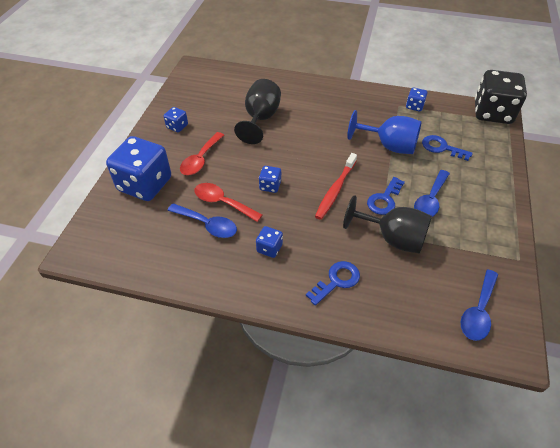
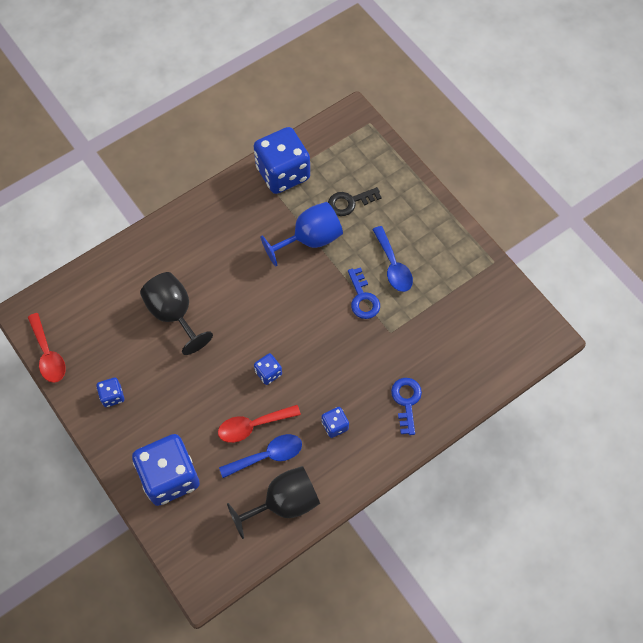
camera: 50 degrees left, 15 degrees up
red spoon [180,132,224,175] -> red spoon moved to [28,313,66,383]
red toothbrush [315,153,357,220] -> none
black goblet [343,195,432,254] -> black goblet moved to [227,466,320,539]
blue dice [406,88,427,112] -> blue dice [254,127,310,194], size x2.25
blue key [422,135,473,161] -> black key [328,187,382,216]
blue spoon [461,270,498,341] -> none
black dice [475,70,527,124] -> none

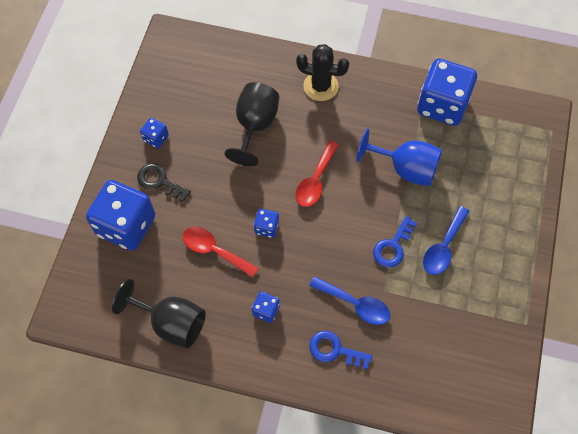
camera: 50 degrees right, 0 degrees up
red spoon [28,313,66,383] -> red spoon moved to [295,141,339,207]
blue spoon [219,434,302,478] -> blue spoon moved to [309,276,390,325]
black key [328,187,382,216] -> black key moved to [137,163,191,202]
blue key [391,378,422,435] -> blue key turned 120 degrees counterclockwise [309,331,372,369]
none -> black cactus [296,44,349,101]

